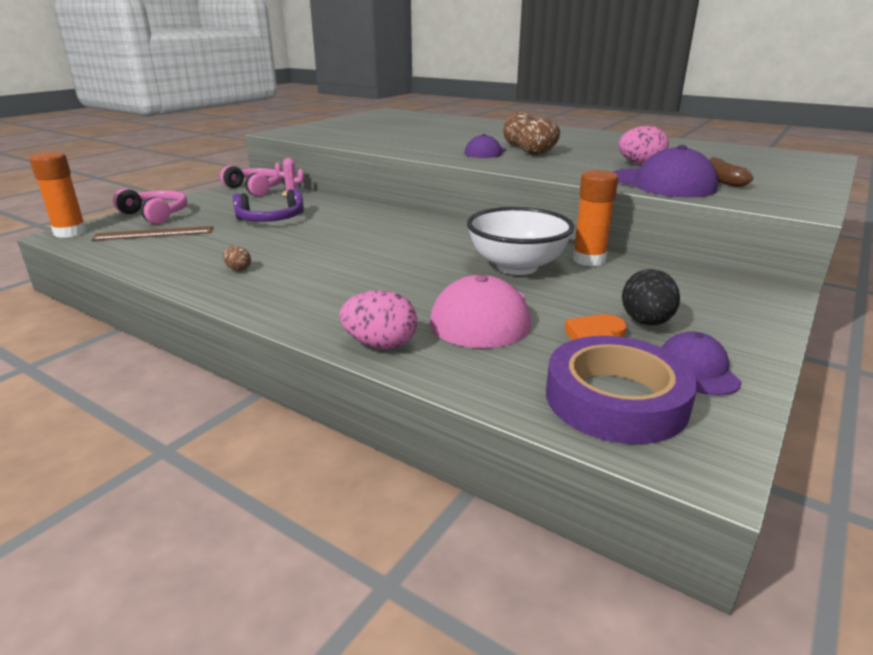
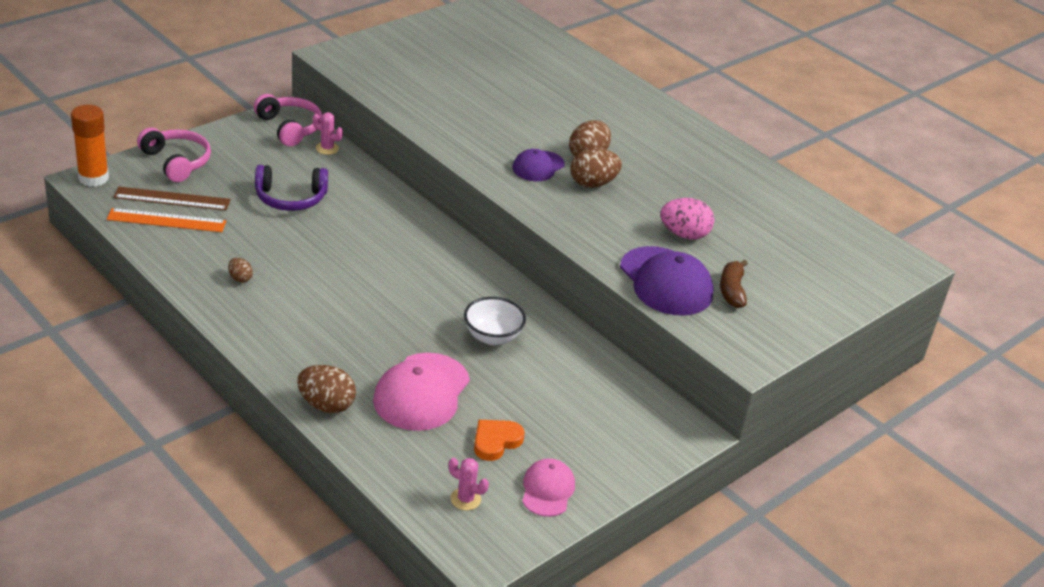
camera: 10 degrees right, 10 degrees up
pink egg [340,290,417,349] -> brown egg [297,365,356,413]
white bowl [467,207,574,275] -> white bowl [464,297,526,345], size x0.62
purple tape [546,336,697,444] -> pink cactus [449,458,489,510]
orange glue stick [572,170,618,266] -> none
black egg [622,269,680,326] -> none
purple cap [661,331,742,396] -> pink cap [522,458,575,517]
none -> orange ruler [107,208,226,232]

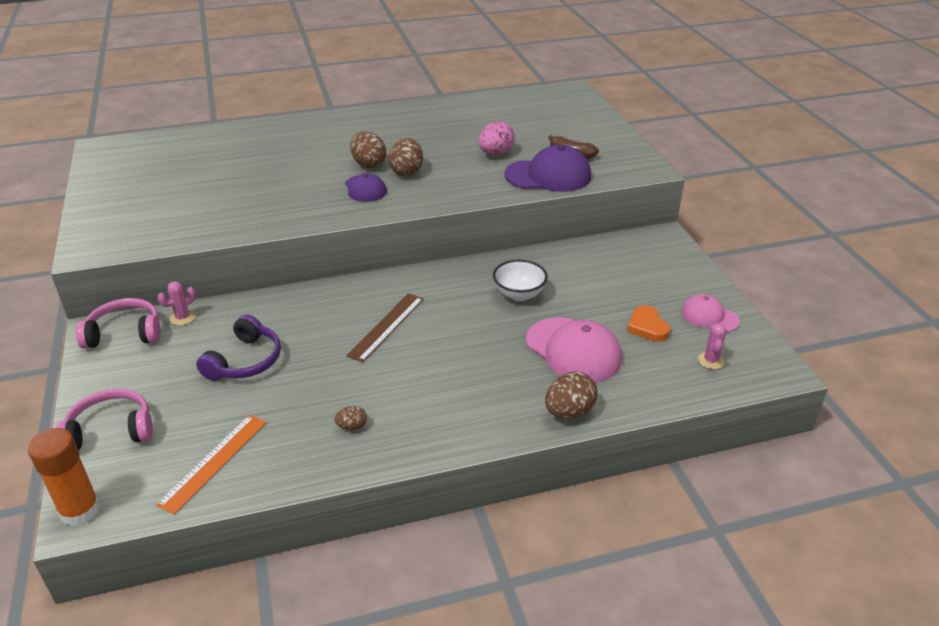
camera: 60 degrees left, 0 degrees up
brown ruler [113,187,231,211] -> brown ruler moved to [346,293,424,363]
pink cactus [449,458,489,510] -> pink cactus turned 45 degrees counterclockwise [698,323,727,369]

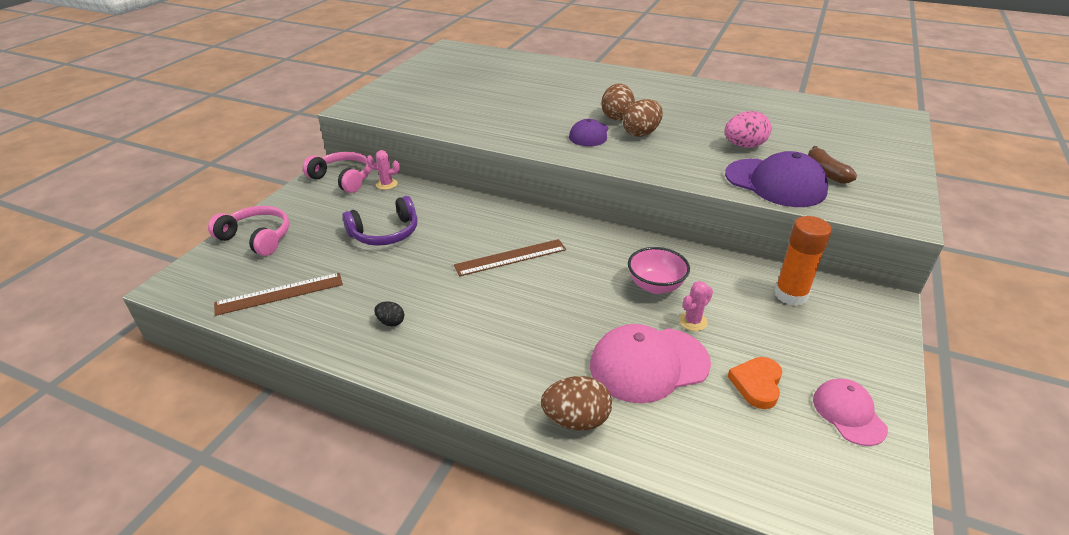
camera: 40 degrees right, 0 degrees up
orange glue stick [28,428,101,527] -> orange glue stick moved to [774,216,832,306]
orange ruler [156,415,266,515] -> brown ruler [214,273,343,316]
brown egg [334,406,367,430] -> black egg [374,302,404,327]
white bowl [493,260,548,301] -> pink bowl [628,247,690,294]
pink cap [526,317,622,383] -> pink cap turned 75 degrees clockwise [590,324,711,403]
pink cactus [698,323,727,369] -> pink cactus moved to [679,281,713,331]

